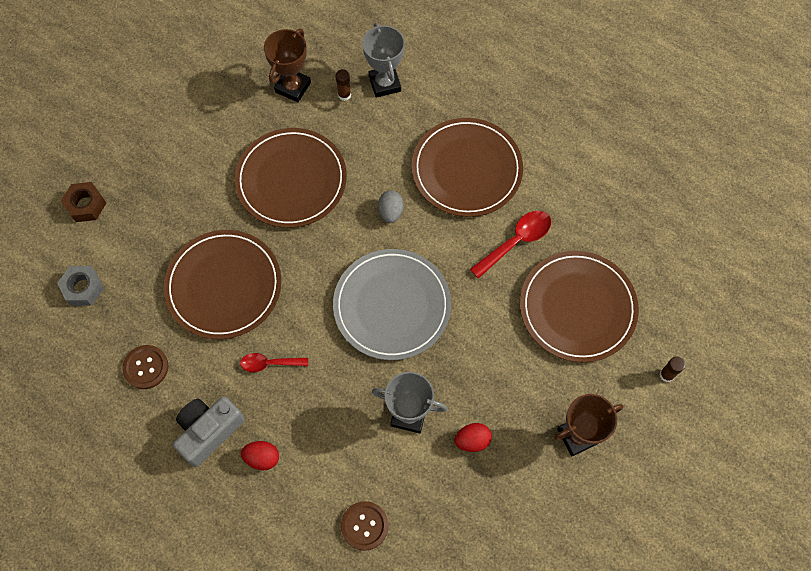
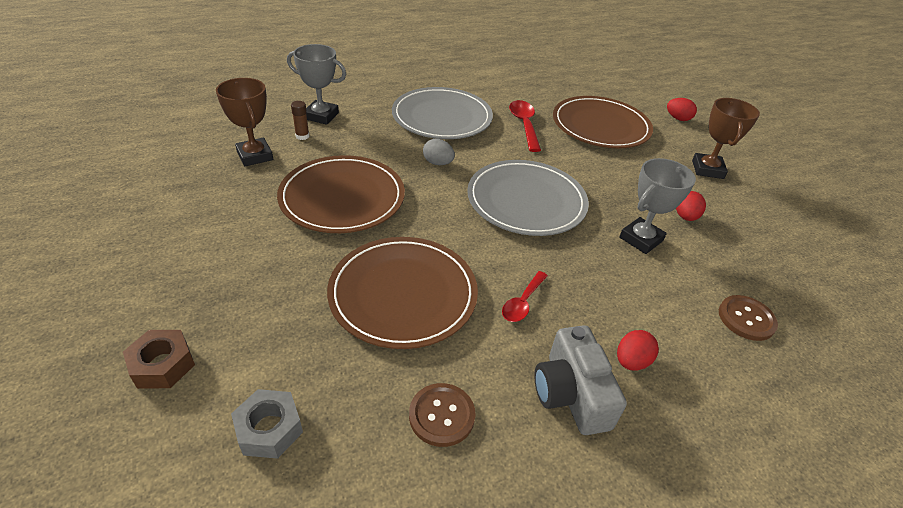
camera: 60 degrees left, 25 degrees down
brown plate [412,118,523,217] -> grey plate [392,87,493,139]
brown glue stick [660,356,685,382] -> red egg [667,98,697,121]

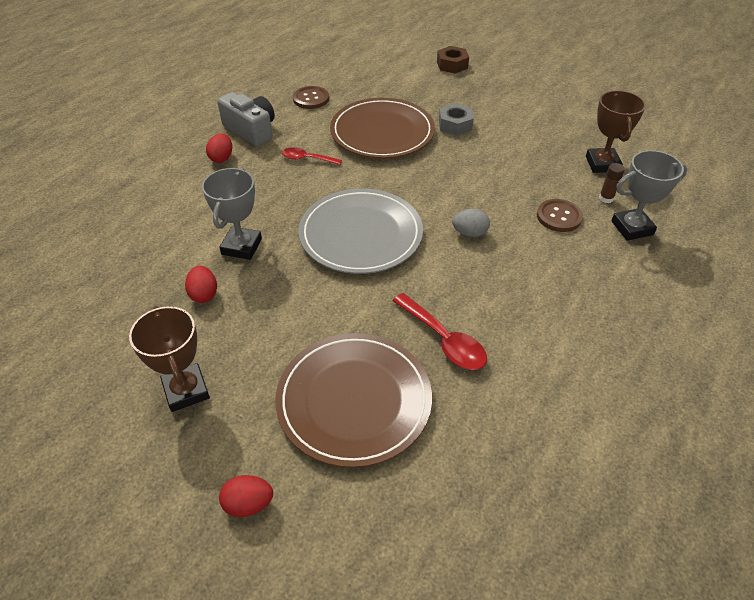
camera: 150 degrees right, 5 degrees up
brown trophy [216,78,273,166] -> brown trophy turned 60 degrees clockwise [586,90,646,173]
grey nut [231,389,303,459] -> grey nut moved to [439,103,474,136]
brown plate [277,155,405,233] -> none
grey plate [392,87,493,139] -> none
red spoon [502,271,548,322] -> red spoon turned 75 degrees counterclockwise [282,147,342,165]
brown button [719,295,778,341] -> brown button moved to [537,199,583,232]

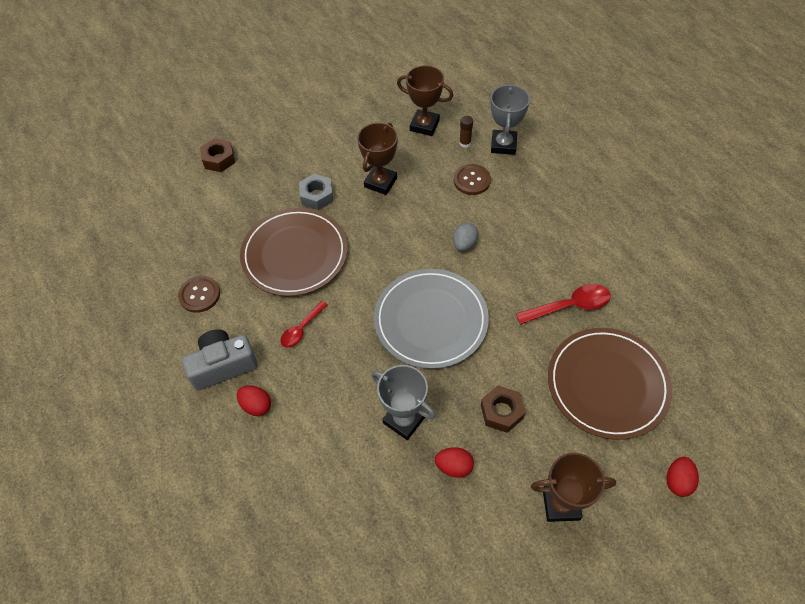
camera: 65 degrees left, 10 degrees up
none -> brown trophy [357,123,398,195]
none -> brown nut [481,386,525,433]

